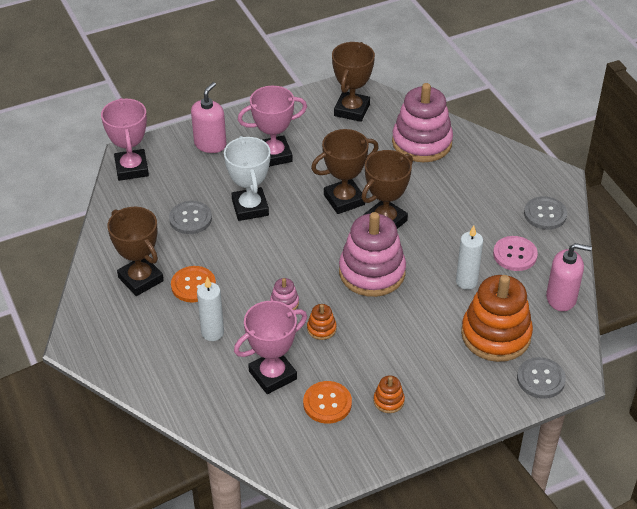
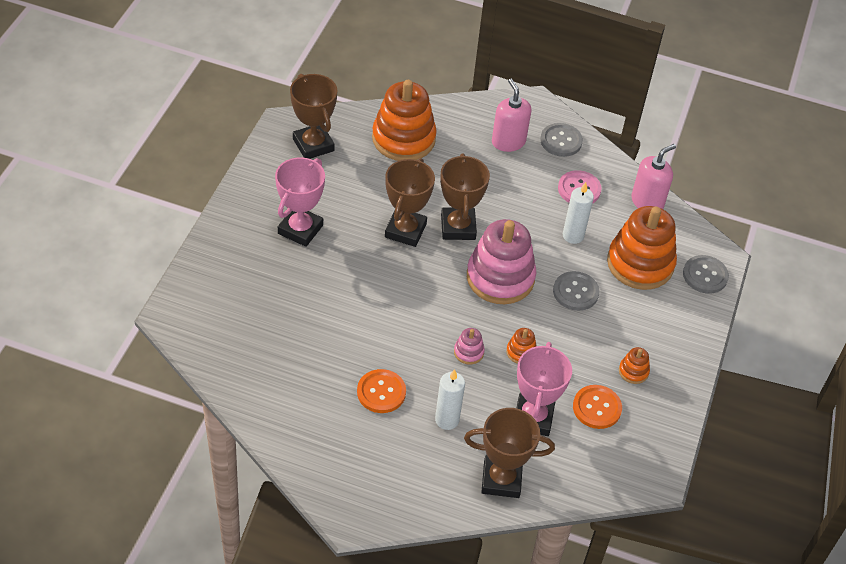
camera: 50 degrees left, 5 degrees up
pink trophy [101,98,149,181] -> none
brown trophy [107,207,164,296] -> brown trophy moved to [464,408,555,498]
grey button [169,201,212,234] -> grey button moved to [553,271,599,311]
pink soap dispenser [191,82,226,153] -> pink soap dispenser moved to [492,79,531,152]
white trophy [224,136,271,221] -> none
pink stacking toy [392,83,453,162] -> orange stacking toy [372,80,437,161]

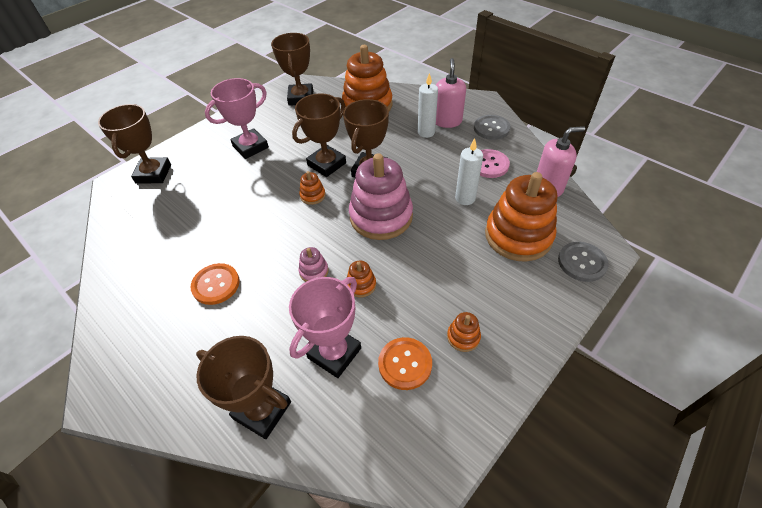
camera: 30 degrees right, 0 degrees up
white candle [435,369,465,430] -> white candle moved to [418,73,438,138]
grey button [553,271,599,311] -> none
none -> brown trophy [98,104,171,184]
none -> orange stacking toy [299,171,326,205]

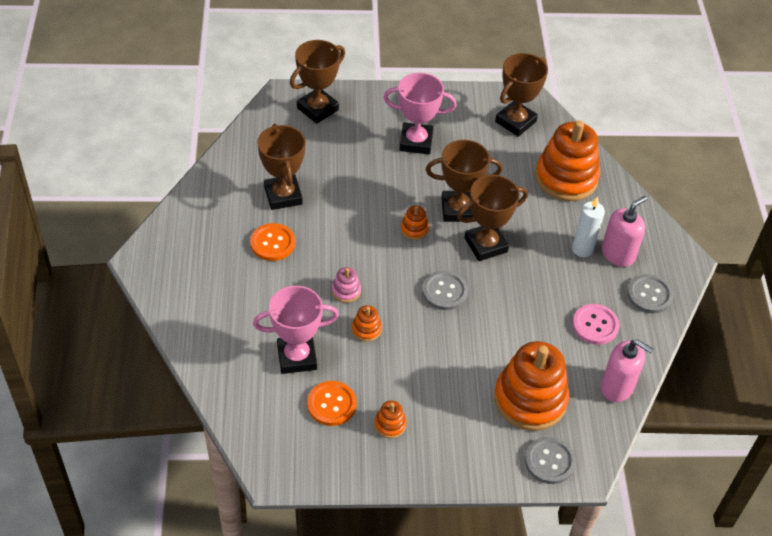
camera: 40 degrees right, 0 degrees up
brown trophy [196,336,291,439] -> brown trophy moved to [257,124,306,210]
pink stacking toy [349,153,413,240] -> grey button [422,271,468,310]
white candle [455,138,483,205] -> none

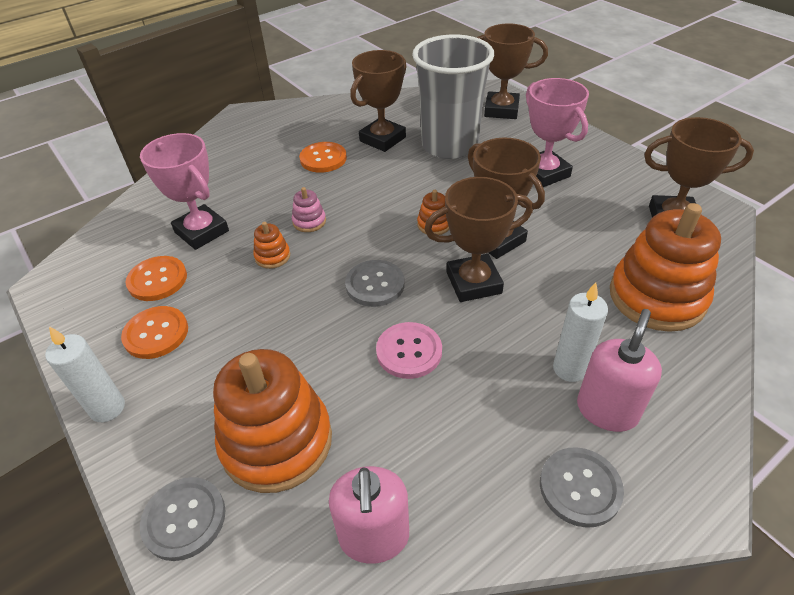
camera: 60 degrees right, 5 degrees down
orange stacking toy [375,400,407,438] -> orange button [121,306,188,359]
brown trophy [457,175,528,261] -> brown trophy turned 45 degrees counterclockwise [424,177,533,302]
pink button [572,304,620,345] -> pink button moved to [376,322,442,379]
pink soap dispenser [602,196,647,267] -> pink soap dispenser turned 75 degrees counterclockwise [577,309,662,432]
none -> white candle [45,326,125,422]
none -> grey cup [412,35,494,159]

